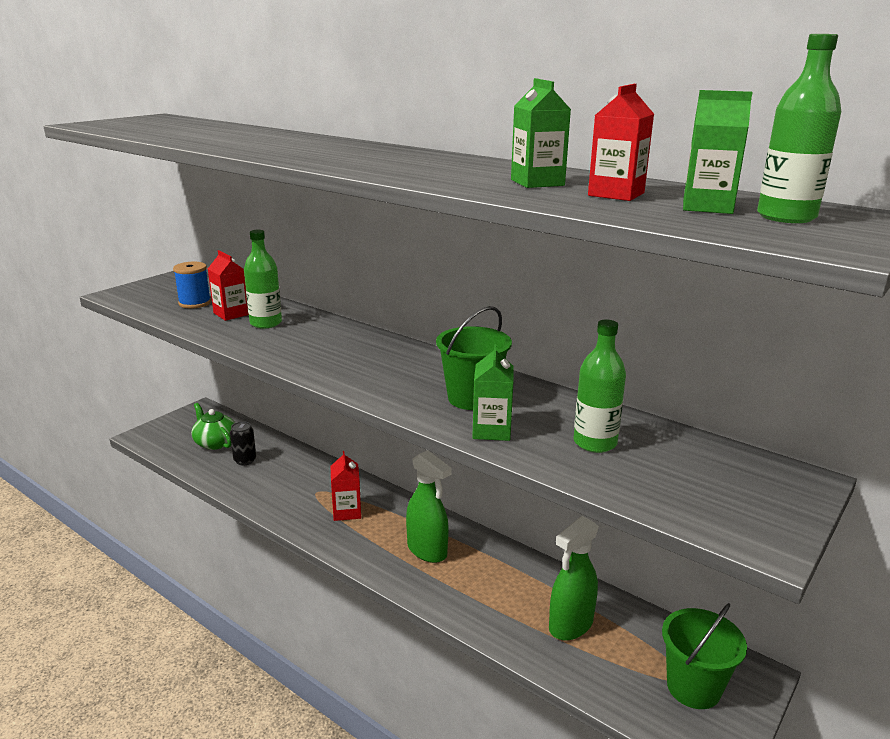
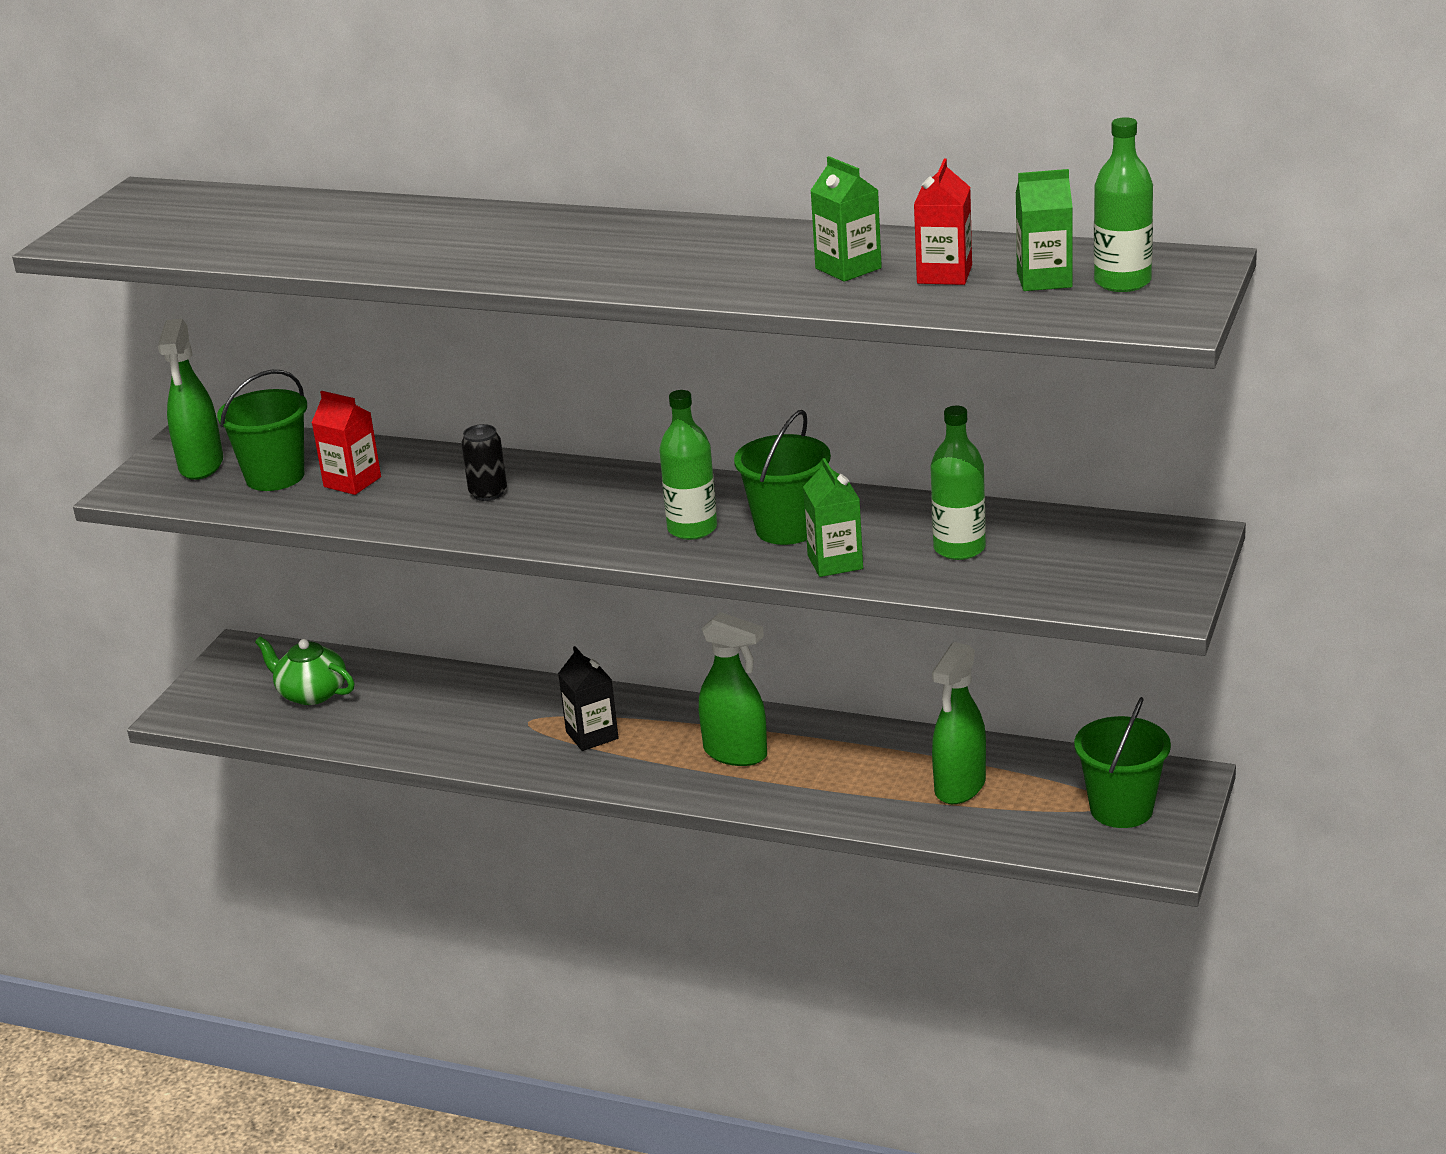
camera: 15 degrees left, 5 degrees up
blue spool [173,262,211,309] -> green bucket [217,370,307,491]
black can [230,421,256,466] -> black can moved to [461,424,507,501]
green bottle [244,230,282,328] -> green bottle moved to [659,390,717,540]
red carton [331,451,361,521] -> black carton [558,646,619,751]
none -> green spray bottle [158,319,223,480]

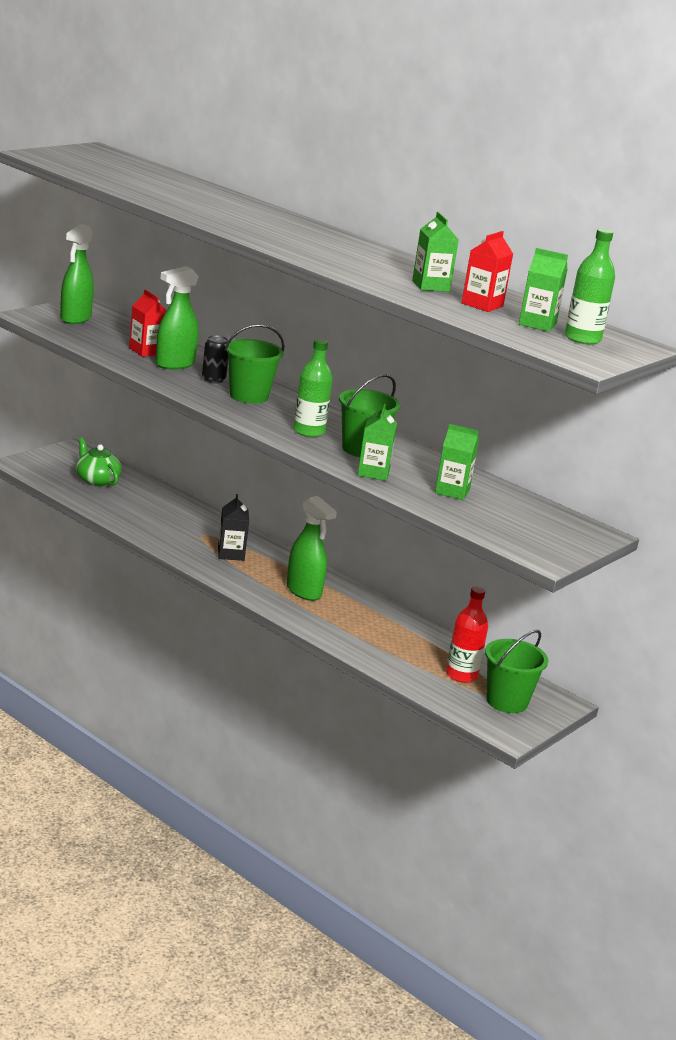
camera: 15 degrees right, 5 degrees down
green bucket [217,370,307,491] -> green bucket moved to [225,324,285,404]
green bottle [930,406,986,560] -> green carton [435,424,479,500]
green spray bottle [932,642,986,804] -> green spray bottle moved to [156,266,199,370]
none -> red bottle [446,587,488,683]

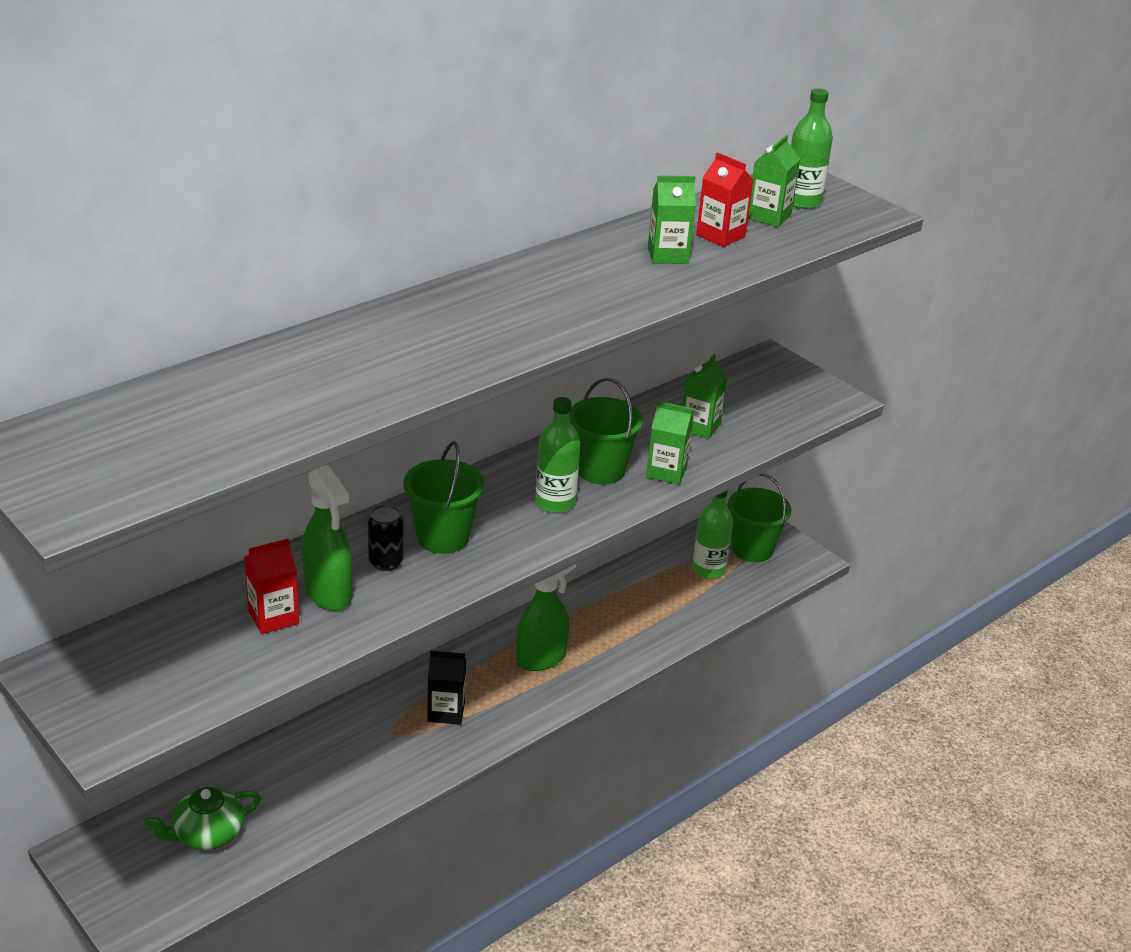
camera: 80 degrees left, 10 degrees up
green spray bottle [60,224,94,324] -> none
red bottle [446,587,488,683] -> green bottle [692,490,733,579]

